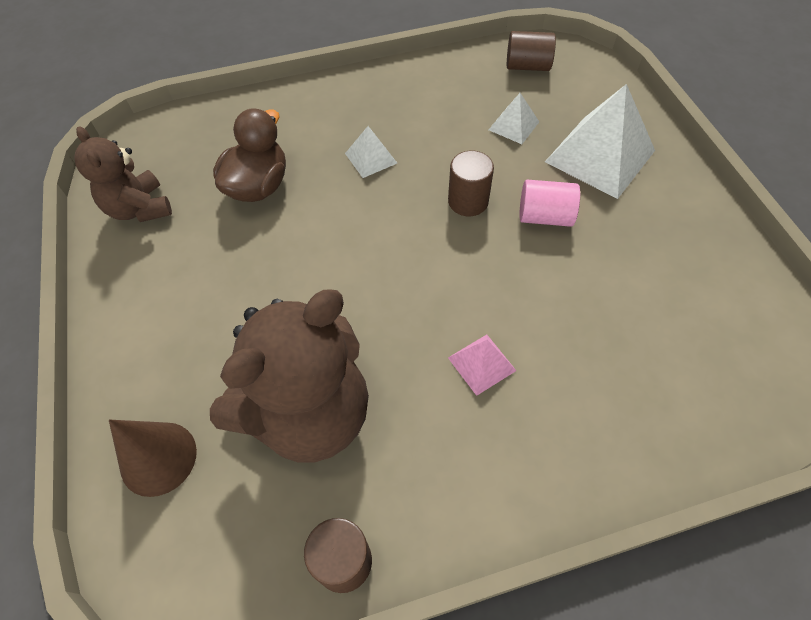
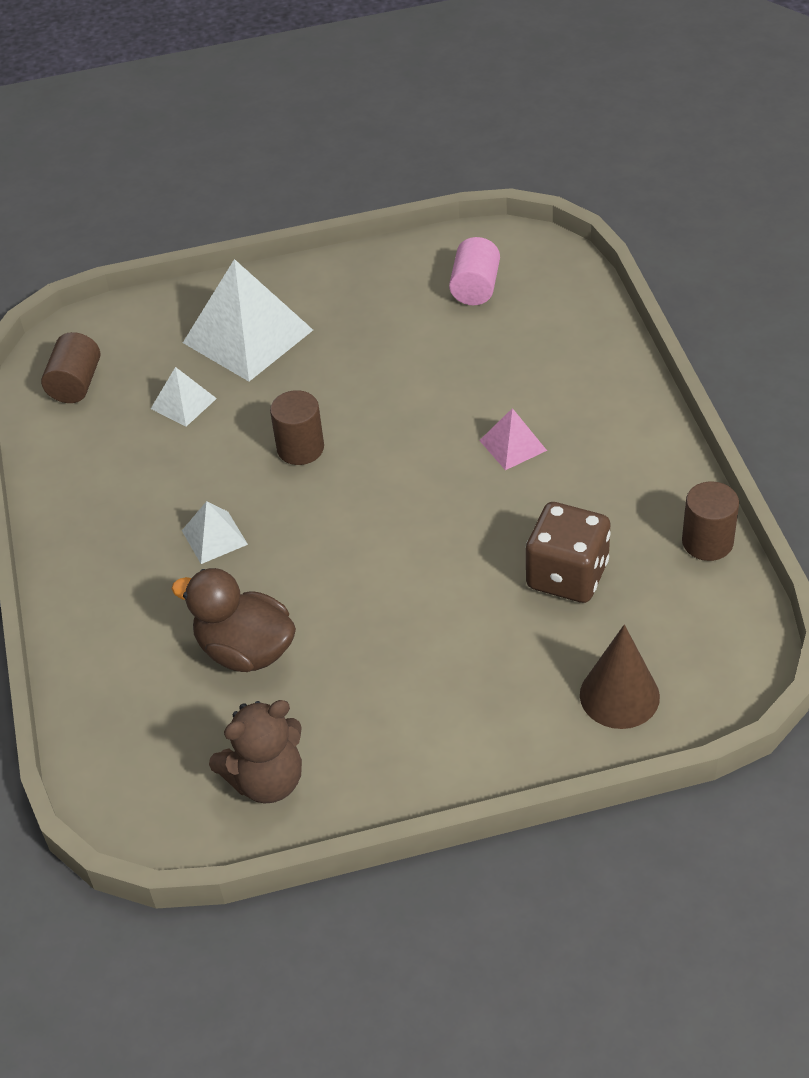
camera: 85 degrees left, 10 degrees down
brown teddy bear [210,289,369,462] -> brown dice [526,502,611,603]
pink cylinder [519,180,580,227] -> pink cylinder moved to [449,237,500,305]

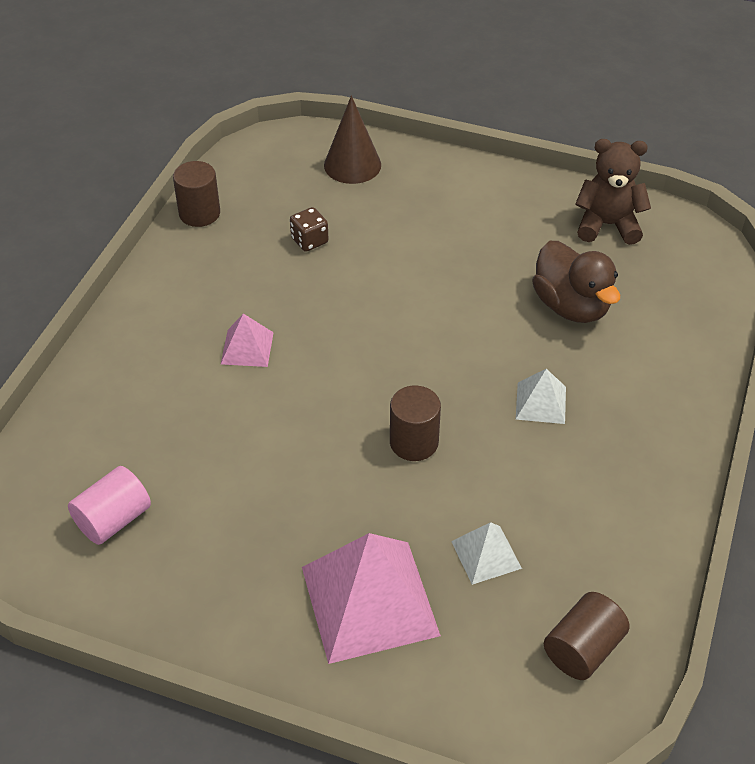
camera: 150 degrees left, 0 degrees up
white pyramid [183,259,313,381] -> pink pyramid [302,533,441,664]
brown dice [526,502,611,603] -> brown dice [290,207,328,252], size x0.52

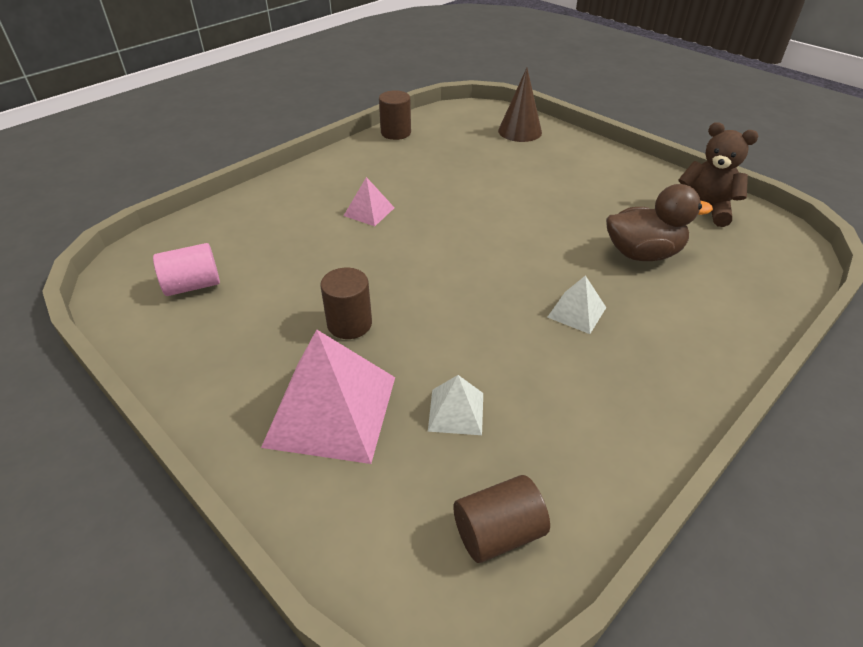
camera: 25 degrees right, 5 degrees down
brown dice [290,207,328,252] -> none
brown cylinder [390,386,441,461] -> brown cylinder moved to [320,268,372,339]
brown duck [532,241,620,323] -> brown duck turned 90 degrees counterclockwise [606,184,713,261]

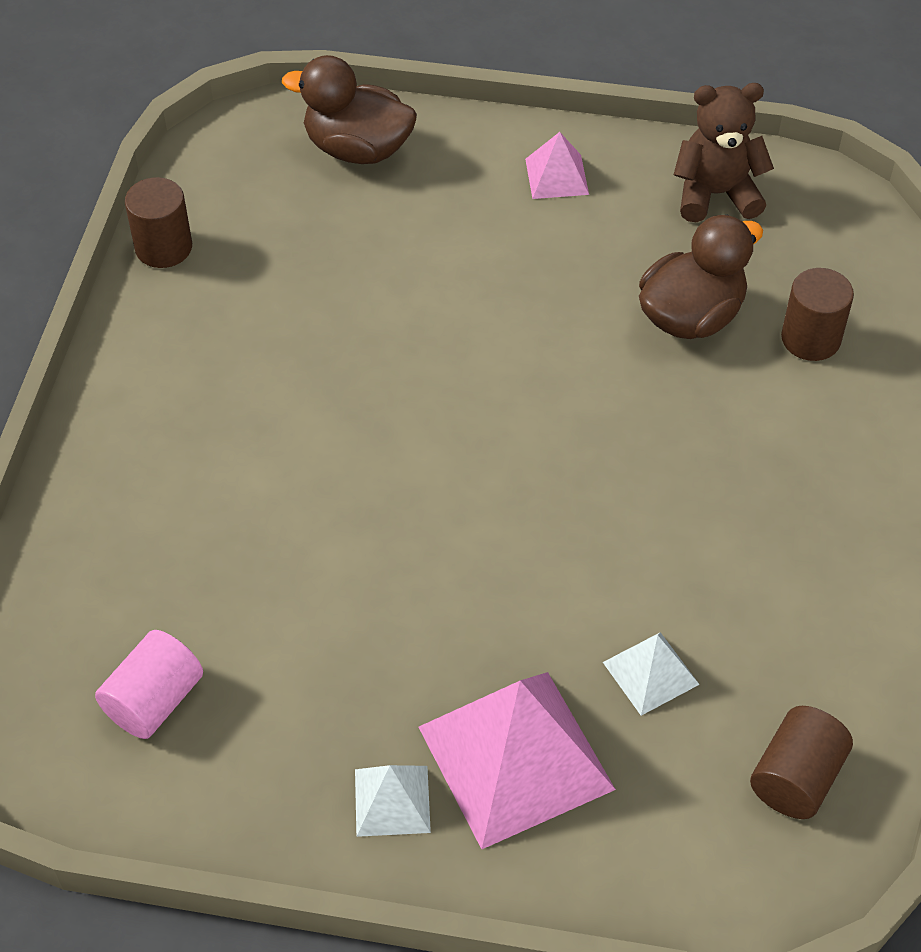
camera: 35 degrees left, 10 degrees up
brown cylinder [320,268,372,339] -> brown cylinder moved to [781,268,854,361]
pink pyramid [344,177,395,226] -> pink pyramid moved to [525,132,589,199]
brown cone [498,68,542,142] -> brown duck [282,55,417,164]
white pyramid [547,275,606,334] -> white pyramid moved to [355,765,431,837]

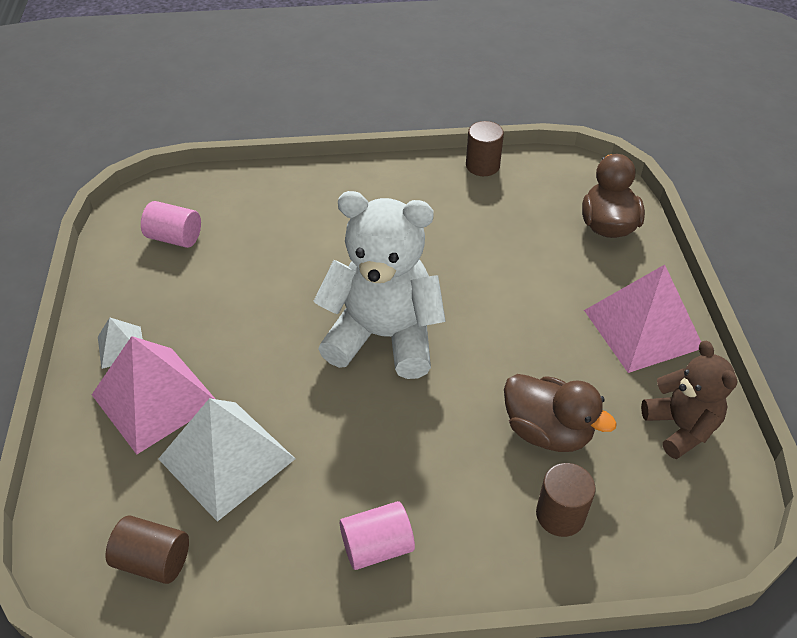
camera: 75 degrees right, 5 degrees down
pink pyramid [525,132,589,199] -> pink pyramid [584,265,701,373], size x2.04
white pyramid [603,632,700,716] -> white pyramid [158,398,295,522], size x2.04
none -> white teddy bear [313,191,446,379]
none -> pink cylinder [340,501,415,570]

